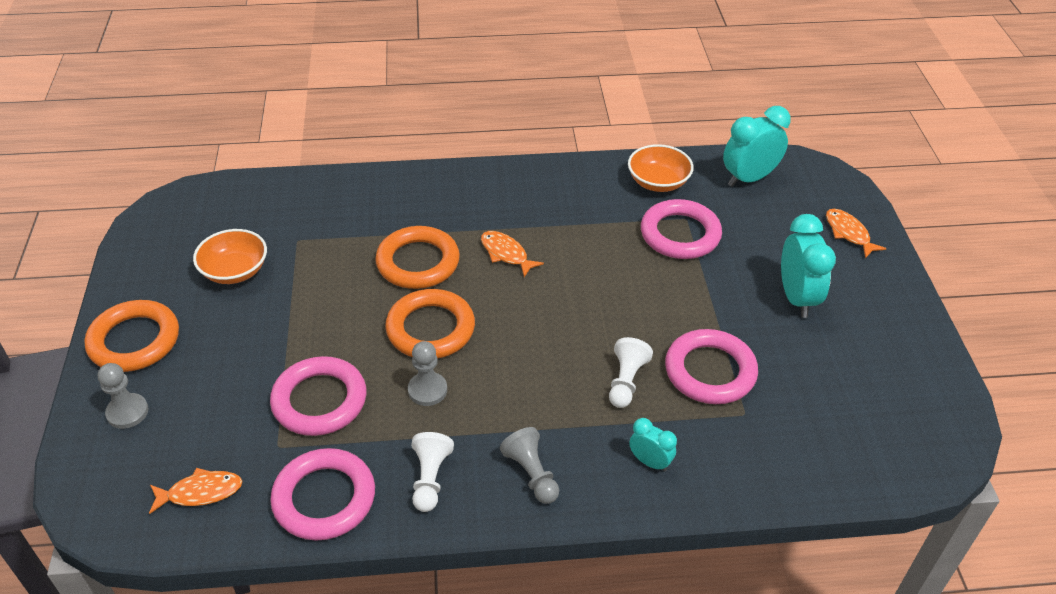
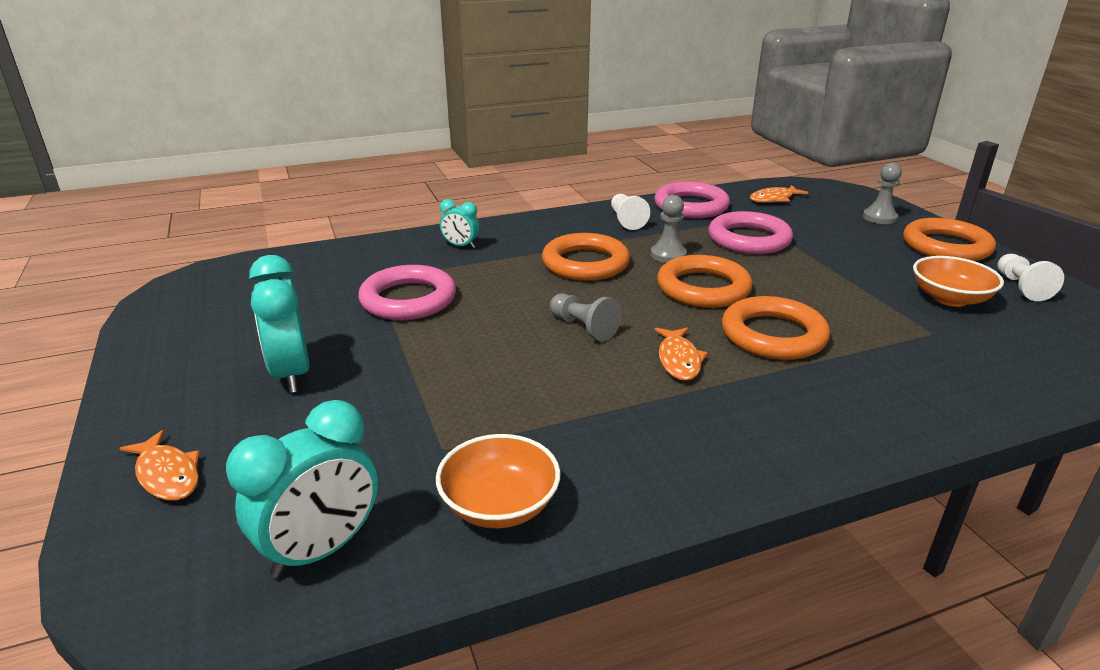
camera: 165 degrees right, 15 degrees down
orange fish [481,231,544,277] -> orange fish turned 60 degrees clockwise [654,328,708,381]
grey pawn [500,427,559,504] -> grey pawn moved to [550,293,622,341]
white pawn [609,337,653,408] -> white pawn moved to [997,254,1064,301]
pink ring [641,199,722,259] -> none
none -> orange ring [542,233,630,281]

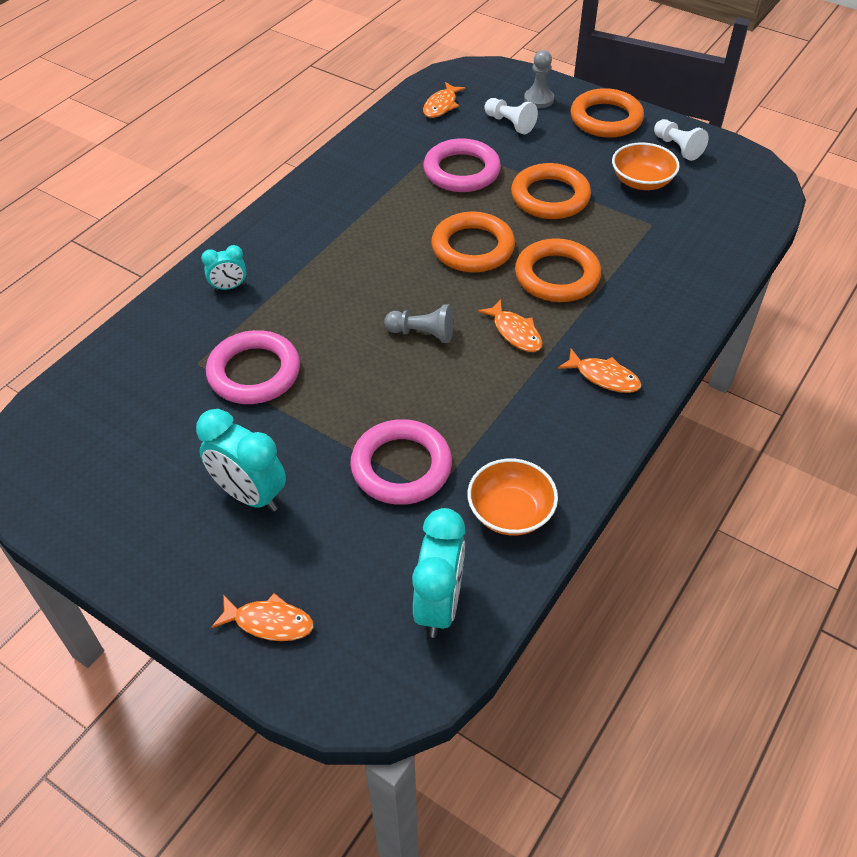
camera: 35 degrees left, 20 degrees up
orange ring [542,233,630,281] -> orange ring moved to [511,163,591,219]
white pawn [611,194,650,230] -> white pawn moved to [484,98,538,134]
grey pawn [651,195,687,263] -> none
pink ring [654,182,730,218] -> pink ring moved to [350,419,452,505]
none -> orange fish [558,349,641,393]

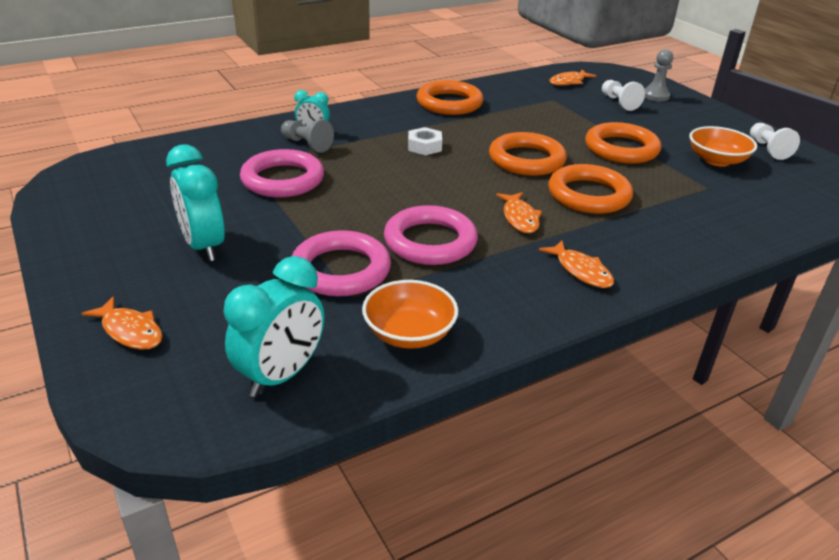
camera: 25 degrees right, 15 degrees down
grey pawn [384,304,454,343] -> grey pawn moved to [281,119,334,153]
pink ring [423,138,501,192] -> pink ring moved to [384,205,478,265]
orange ring [571,88,644,138] -> orange ring moved to [417,80,484,115]
none -> white nut [408,127,442,155]

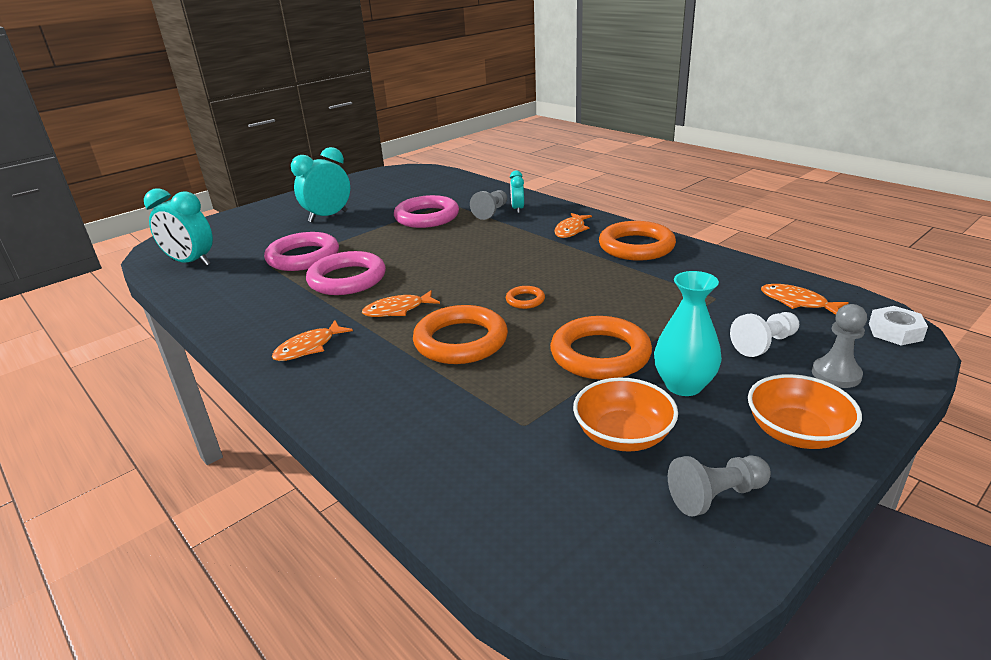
camera: 80 degrees right, 5 degrees down
orange fish [81,296,163,350] -> orange fish moved to [554,213,592,238]
orange bowl [362,280,458,349] -> orange bowl moved to [748,374,862,449]
white nut [408,127,442,155] -> white nut moved to [869,306,928,345]
orange ring [489,132,567,176] -> orange ring [506,286,545,309], size x0.46
white pawn [750,123,800,160] -> grey pawn [668,456,771,517]
none -> turquoise vase [654,271,722,396]

